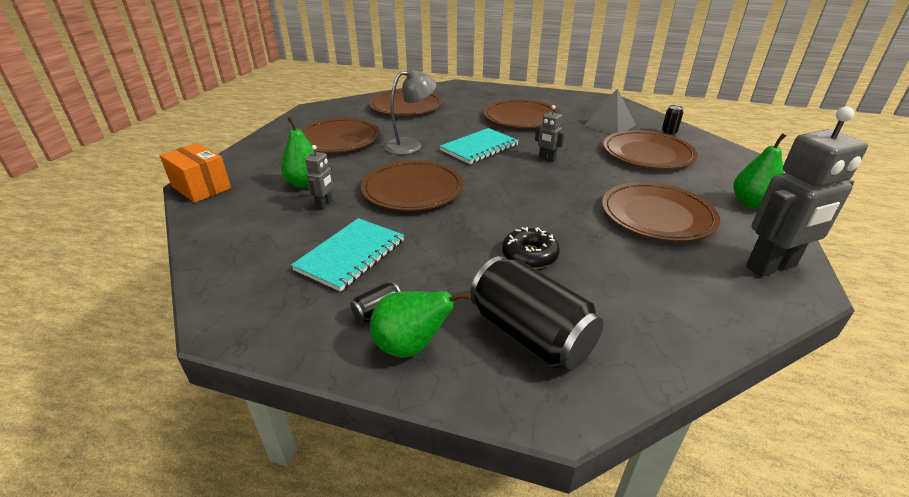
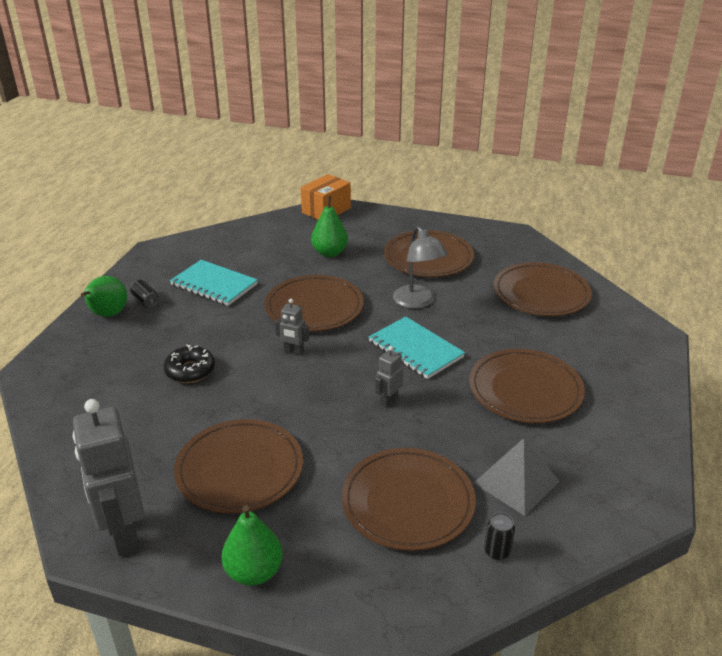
camera: 90 degrees right, 0 degrees up
grey robot [305,145,334,210] -> grey robot moved to [275,299,309,356]
black can [470,256,604,369] -> none

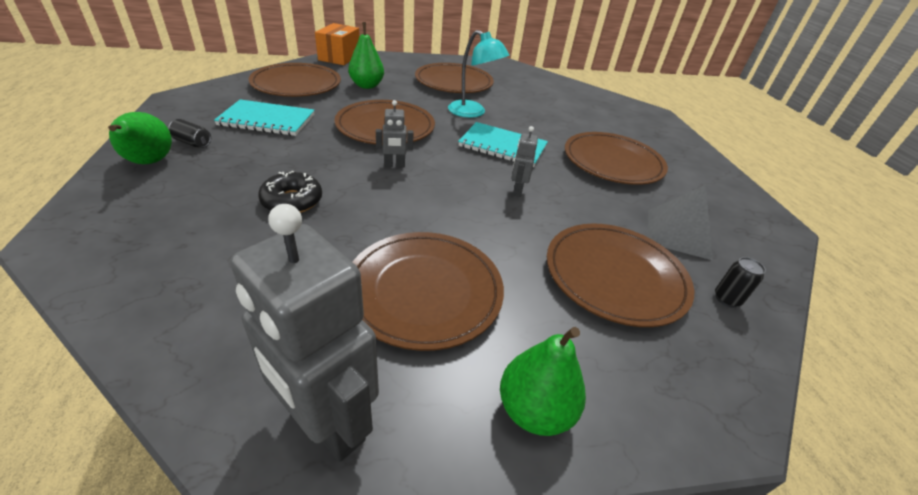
camera: 30 degrees left, 5 degrees up
grey lamp [393,226,448,309] -> turquoise lamp [448,30,510,118]
brown plate [494,262,592,316] -> brown plate moved to [248,63,341,97]

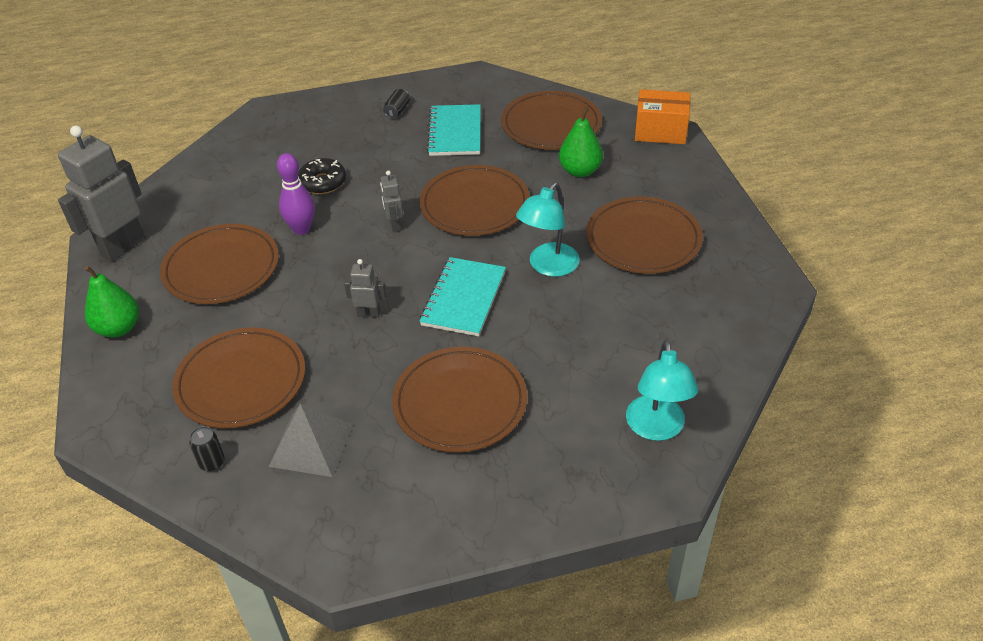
camera: 90 degrees right, 5 degrees up
green pear [108,112,172,164] -> none
none -> purple bowling pin [277,153,315,235]
none -> turquoise lamp [626,340,698,441]

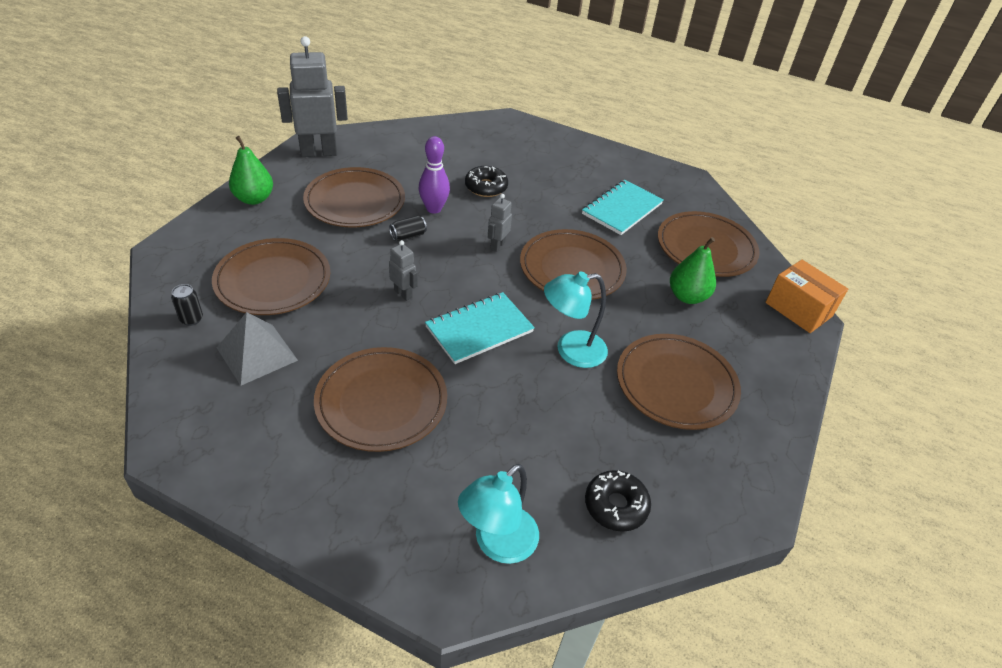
camera: 35 degrees right, 0 degrees up
black can [383,89,410,119] -> black can moved to [389,215,427,241]
none -> black donut [585,470,651,532]

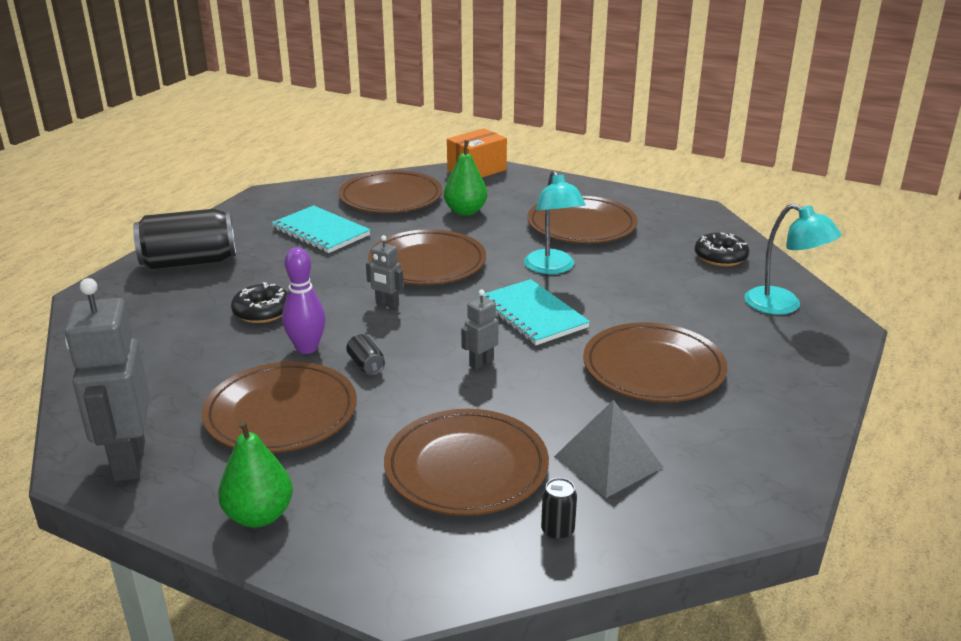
camera: 85 degrees left, 15 degrees down
none -> black can [133,209,236,270]

